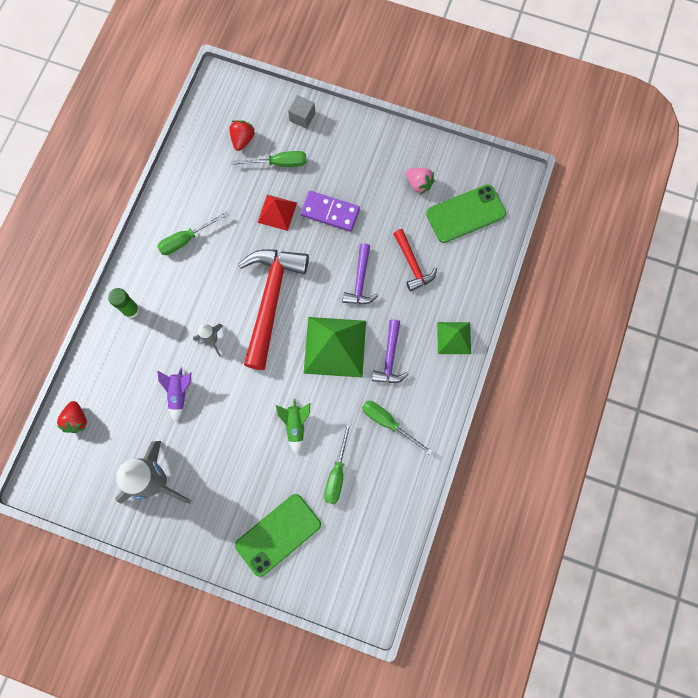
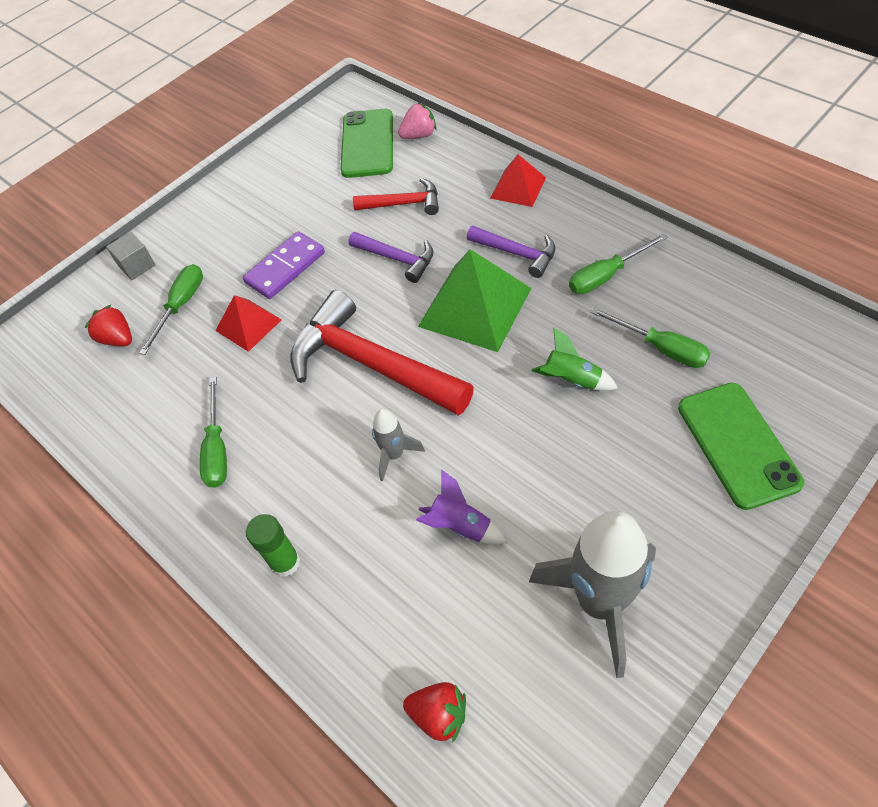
camera: 60 degrees left, 20 degrees down
pink strawberry [406,168,435,195] -> pink strawberry moved to [398,103,437,139]
green pyramid [437,322,471,354] -> red pyramid [491,154,546,207]

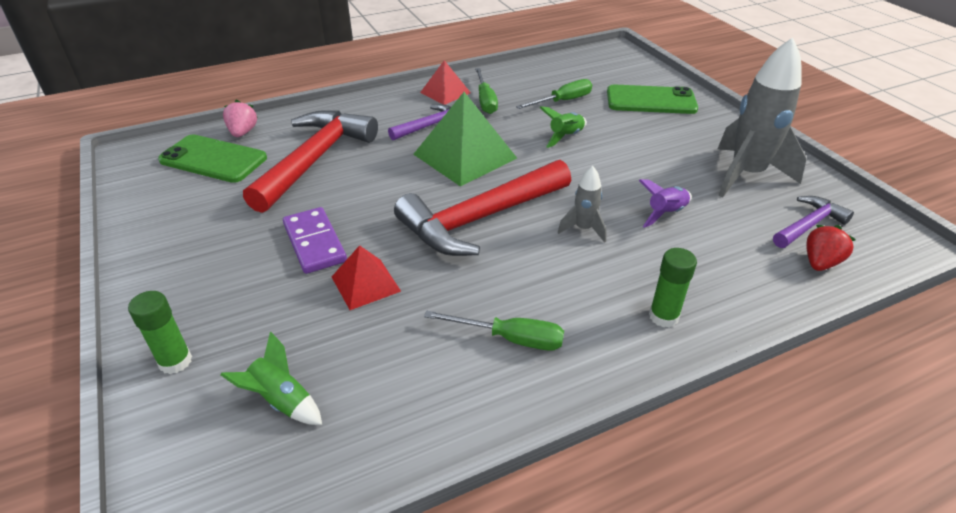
camera: 75 degrees left, 15 degrees down
red strawberry [85,305,132,346] -> green rocket [220,332,322,425]
grey cube [106,232,155,280] -> green glue stick [128,291,192,374]
green screwdriver [139,264,203,355] -> none
purple hammer [349,232,433,283] -> purple hammer moved to [773,196,854,248]
red hammer [353,178,439,215] -> red hammer [243,110,378,213], size x1.94
red pyramid [491,154,546,207] -> red pyramid moved to [420,60,471,105]

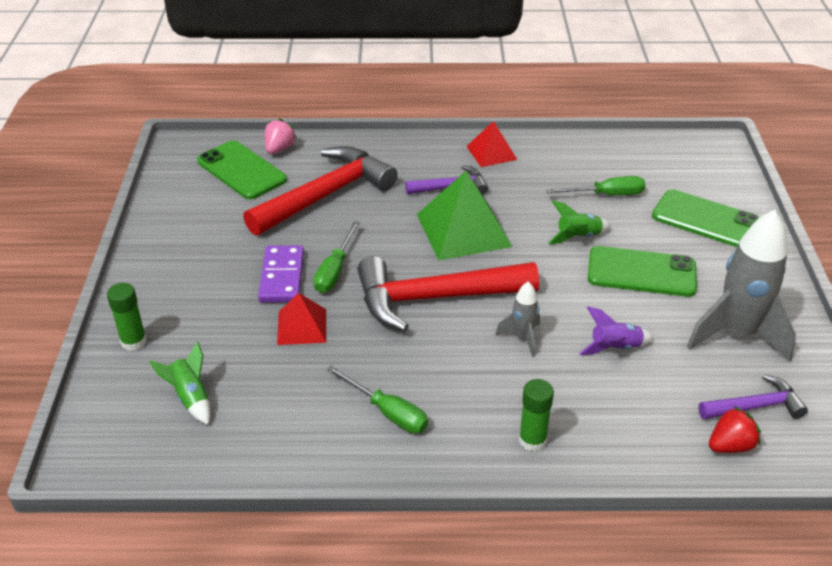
camera: 25 degrees right, 0 degrees up
green screwdriver [475,68,498,114] -> green screwdriver moved to [313,221,360,293]
none -> green phone [588,246,697,297]

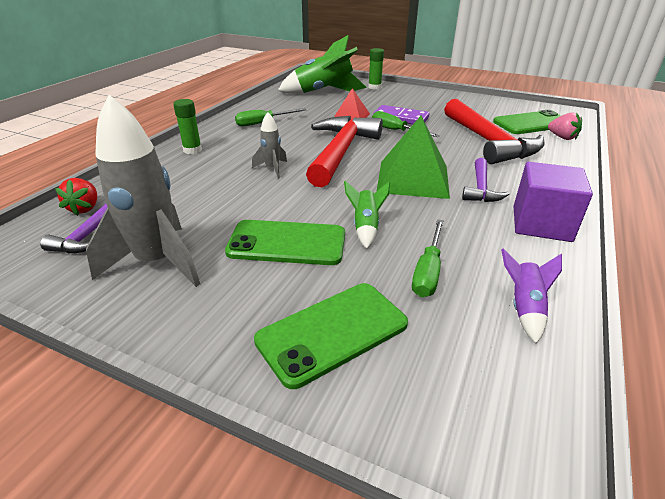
camera: 115 degrees right, 5 degrees down
green rocket [149,341,210,425] -> green rocket [278,35,367,94], size x2.08
red pyramid [466,121,517,167] -> purple cube [513,162,593,242]
purple rocket [579,307,654,355] -> purple rocket moved to [501,248,562,344]
green phone [588,246,697,297] -> green phone turned 60 degrees clockwise [225,220,345,265]

